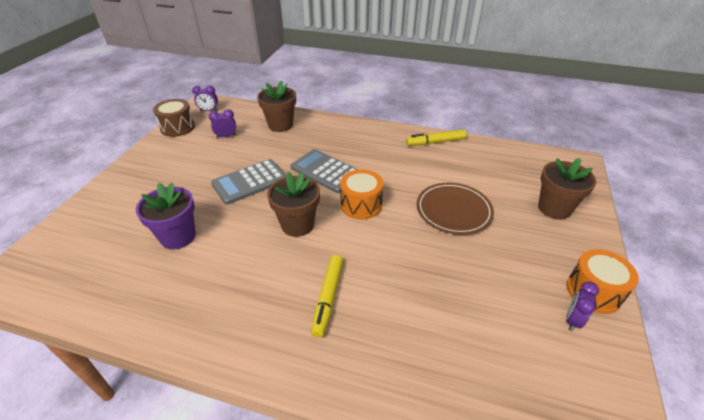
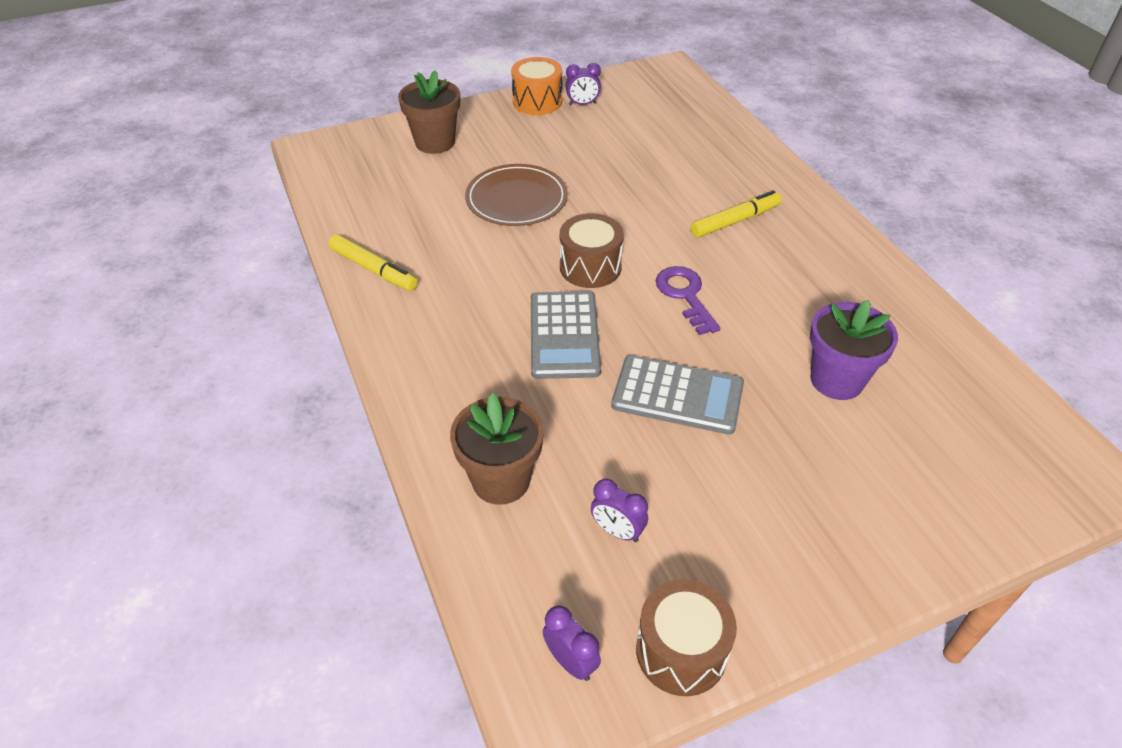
camera: 130 degrees left, 5 degrees up
brown flower pot [267,172,320,237] -> purple key [656,266,720,335]
orange drum [340,169,384,219] -> brown drum [560,213,624,288]

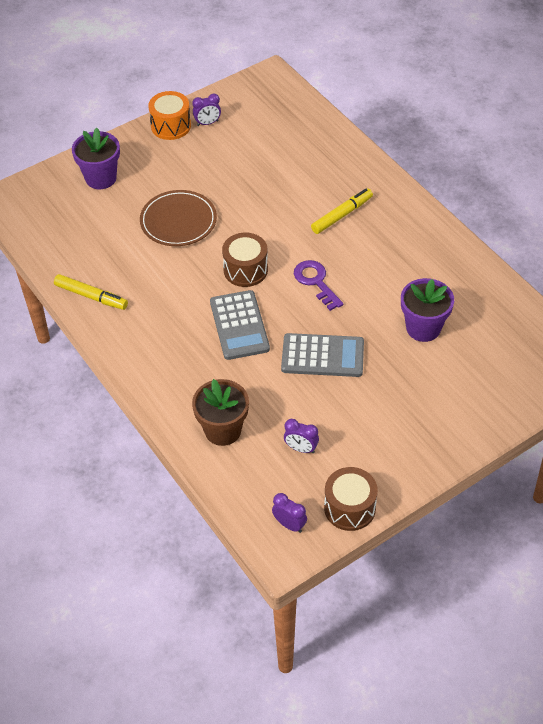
camera: 10 degrees left, 5 degrees up
brown flower pot [398,70,460,154] -> purple flower pot [72,128,120,189]

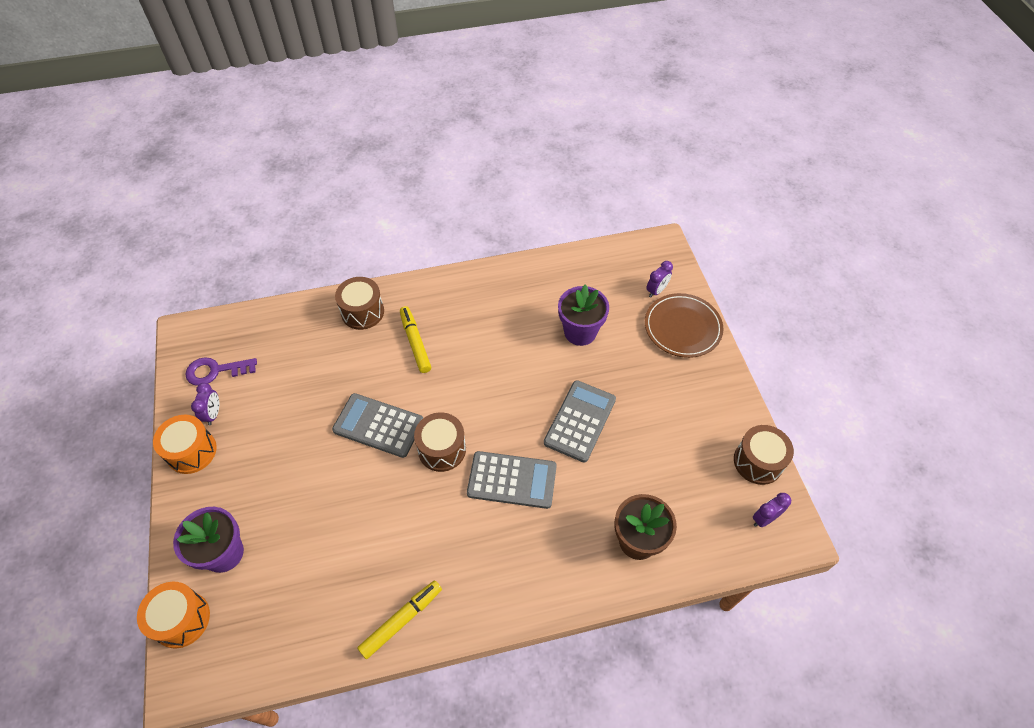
camera: 70 degrees left, 5 degrees up
brown plate [140,190,217,246] -> brown plate moved to [645,293,723,358]
purple clock [284,419,319,453] -> purple clock moved to [646,261,673,298]
purple key [294,260,343,311] -> purple key moved to [185,357,257,386]
none -> orange drum [137,582,210,649]
none -> grey calculator [332,393,423,458]
none -> brown drum [335,277,384,330]

